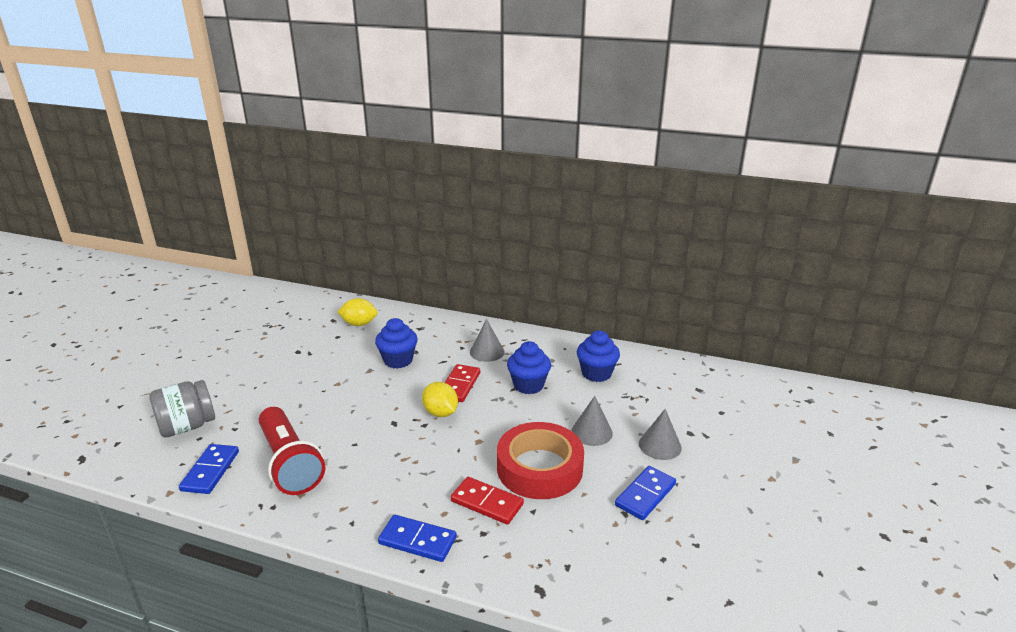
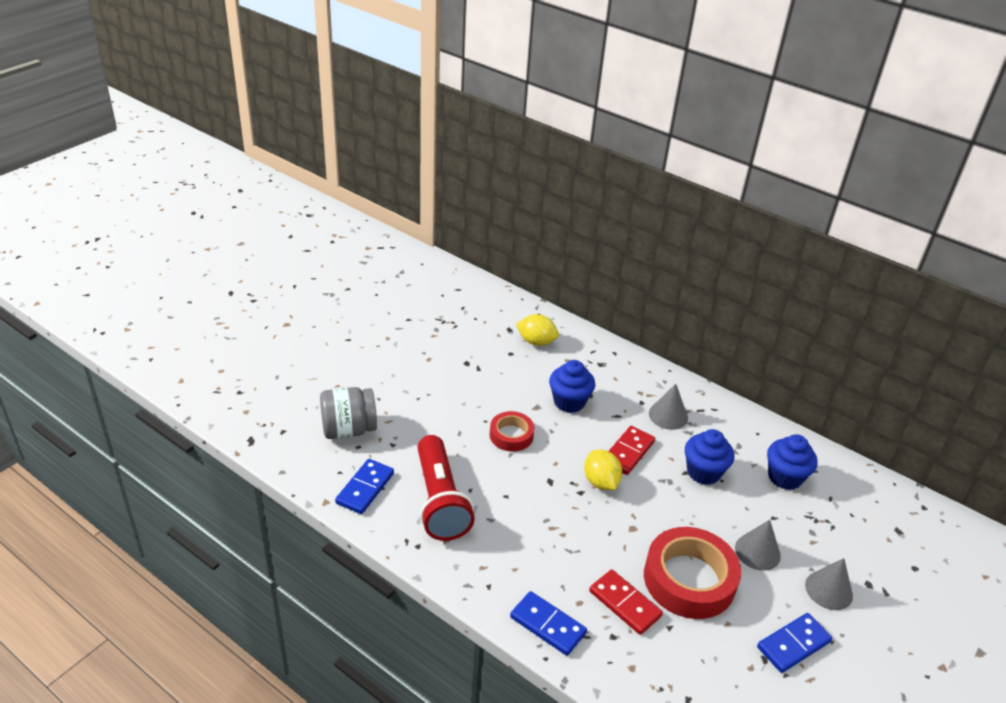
camera: 15 degrees right, 10 degrees up
none -> red tape [490,411,534,452]

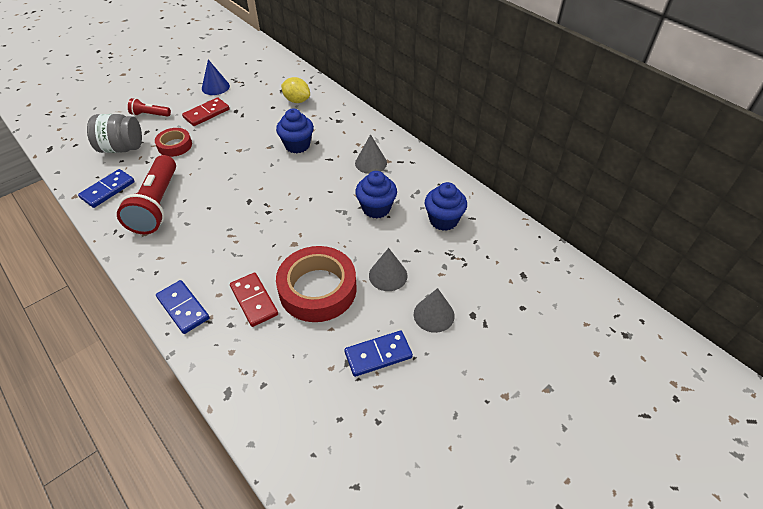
camera: 15 degrees right, 10 degrees up
red tape [490,411,534,452] -> red tape moved to [155,128,192,157]
yellow lemon [584,450,622,490] -> none
red domino [609,426,655,475] -> red domino moved to [182,97,229,126]
none -> red flashlight [128,98,171,117]
none -> blue cone [202,59,230,95]

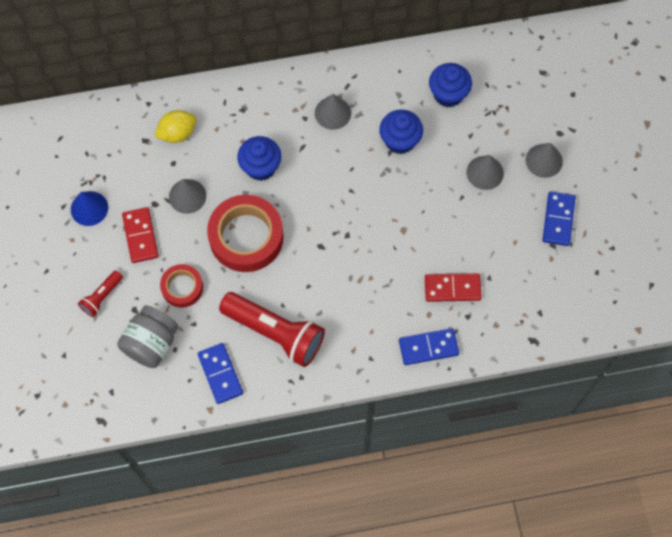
camera: 60 degrees left, 20 degrees up
red tape [276,246,357,322] -> red tape moved to [207,195,284,272]
none -> grey cone [169,179,206,214]

